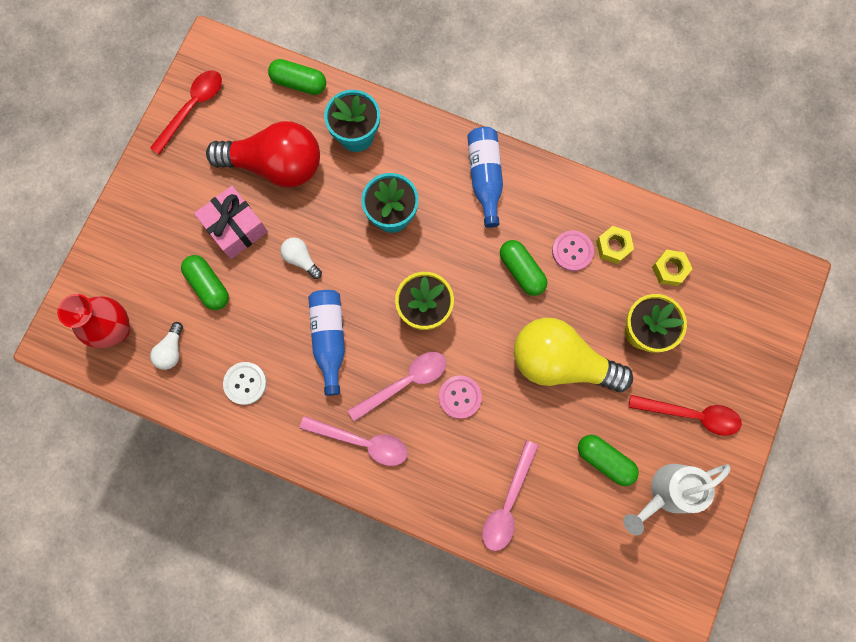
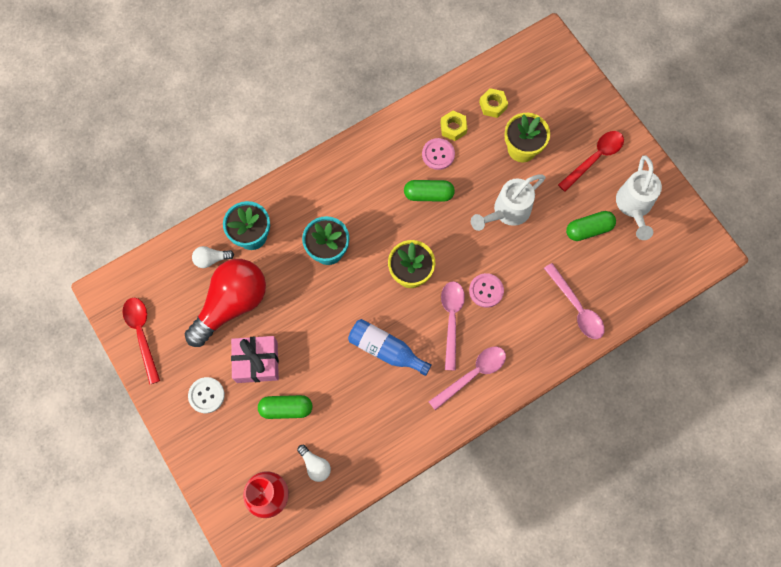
camera: 55 degrees left, 5 degrees down
white button [223,362,267,405] -> white button moved to [188,377,225,413]
green capsule [268,59,326,95] -> none
white light bulb [280,237,322,279] -> white light bulb moved to [192,246,234,268]
blue bottle [467,127,503,228] -> none
yellow light bulb [514,318,633,392] -> white watering can [471,174,545,231]

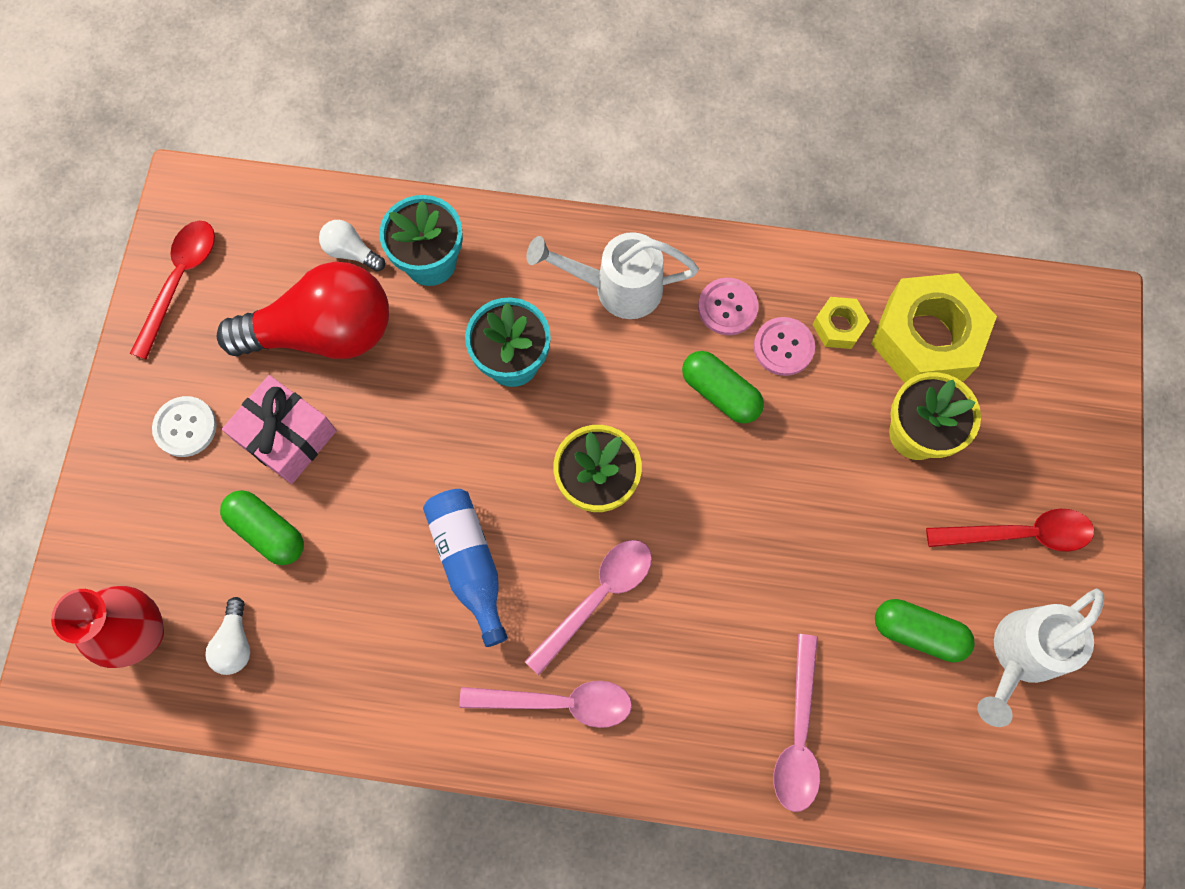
camera: 40 degrees right, 0 degrees up
pink button [469,273,504,308] -> pink button moved to [698,278,758,335]
white watering can [471,174,545,231] -> white watering can moved to [526,232,699,319]
yellow nut [479,88,508,118] -> yellow nut [871,273,997,383], size x2.14

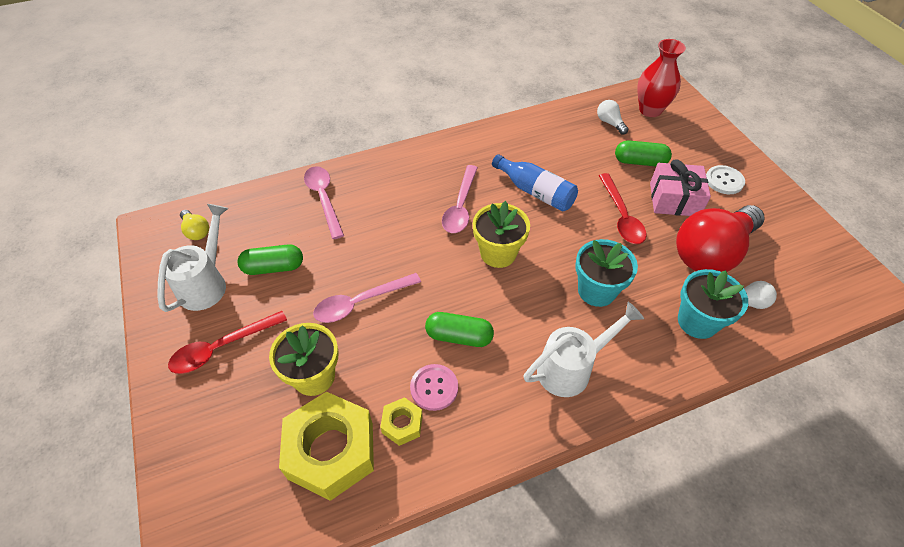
camera: 150 degrees right, 20 degrees down
red spoon [130,221,215,359] -> red spoon moved to [599,173,646,244]
pink spoon [460,681,632,728] -> pink spoon moved to [313,273,421,323]
pink button [698,278,758,335] -> none
none -> yellow light bulb [180,210,209,240]

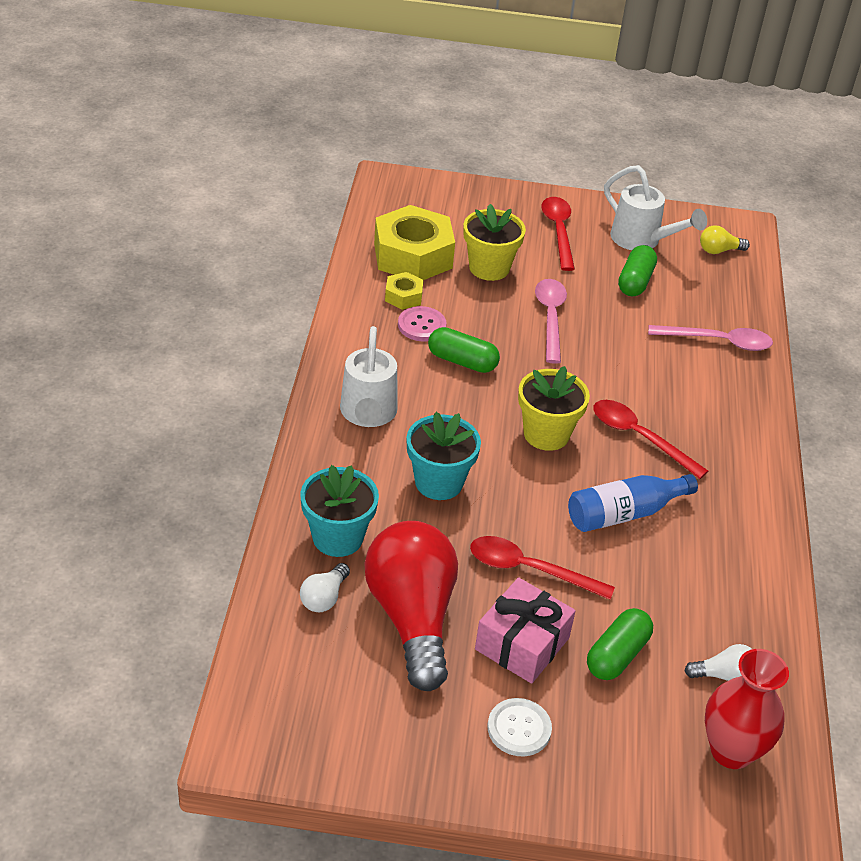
camera: 115 degrees right, 10 degrees down
green capsule [425,312,494,347] -> green capsule turned 75 degrees clockwise [428,327,500,373]
pink spoon [442,165,478,233] -> red spoon [593,400,708,479]

